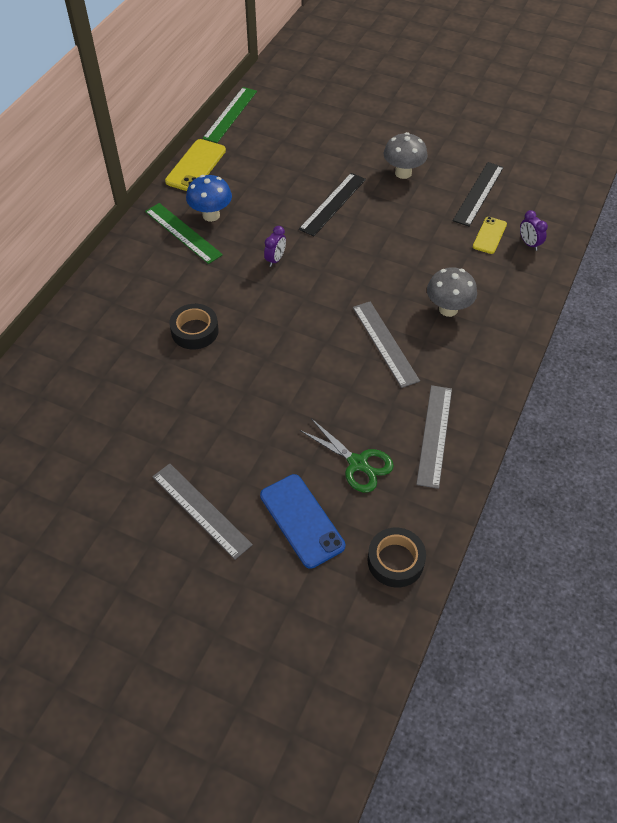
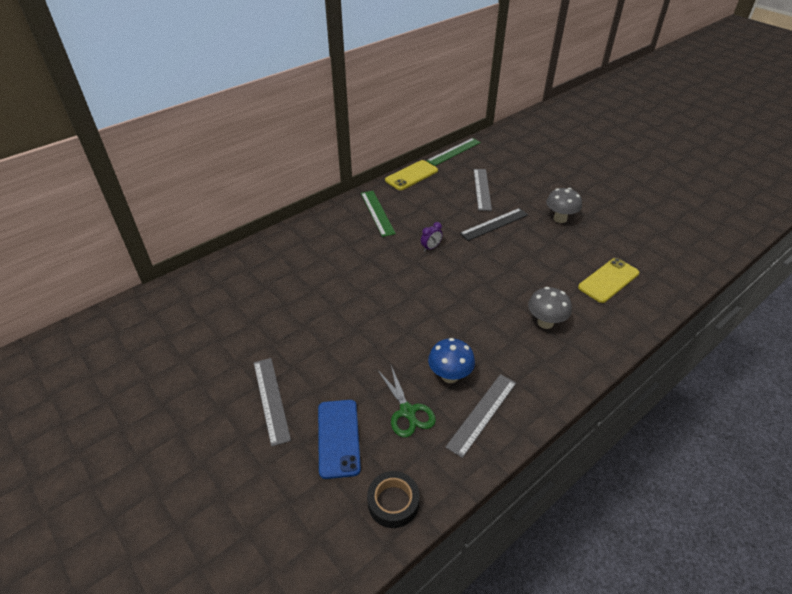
camera: 25 degrees right, 10 degrees down
black tape [169,304,219,350] -> none
blue mushroom [186,175,232,222] -> blue mushroom moved to [428,338,475,383]
grey ruler [353,302,420,388] -> grey ruler moved to [474,169,492,211]
black ruler [453,162,504,226] -> none
yellow phone [473,217,507,254] -> yellow phone [578,258,639,303], size x1.62
purple clock [520,210,548,251] -> none

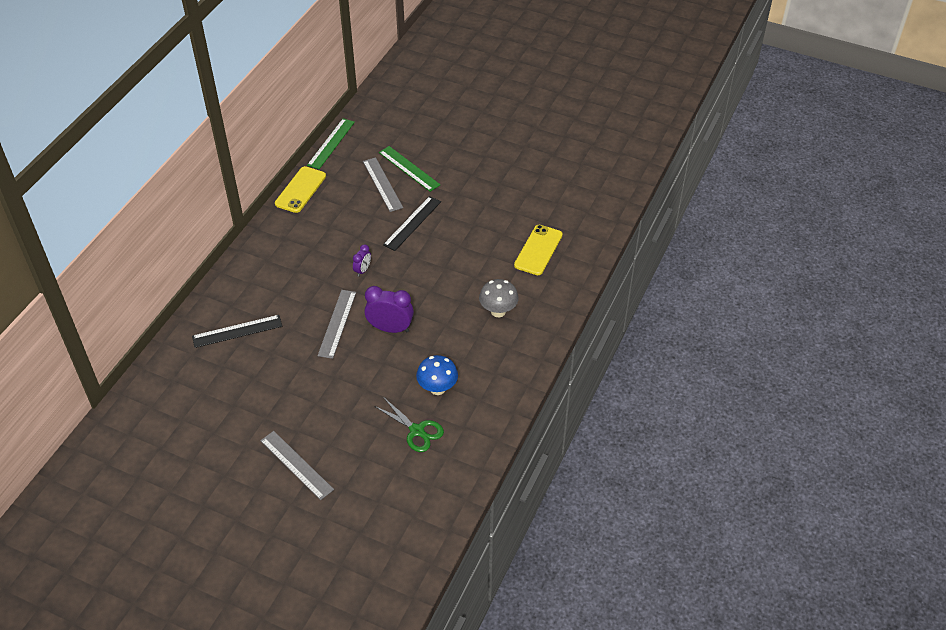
camera: 25 degrees left, 5 degrees up
blue phone [318,400,361,479] -> none
green ruler [361,191,396,237] -> green ruler moved to [379,146,441,192]
black tape [367,471,420,528] -> none
grey ruler [445,374,516,458] -> grey ruler moved to [318,290,356,359]
grey mushroom [546,188,582,223] -> none
none -> black ruler [192,315,282,348]
none -> purple clock [364,286,414,333]

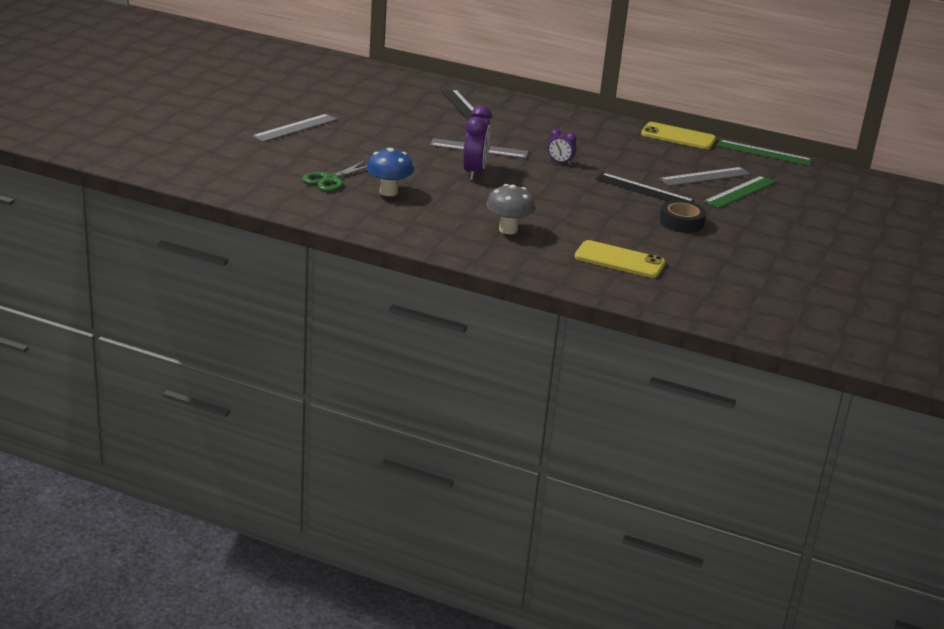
camera: 85 degrees right, 20 degrees down
none -> black tape [659,200,706,233]

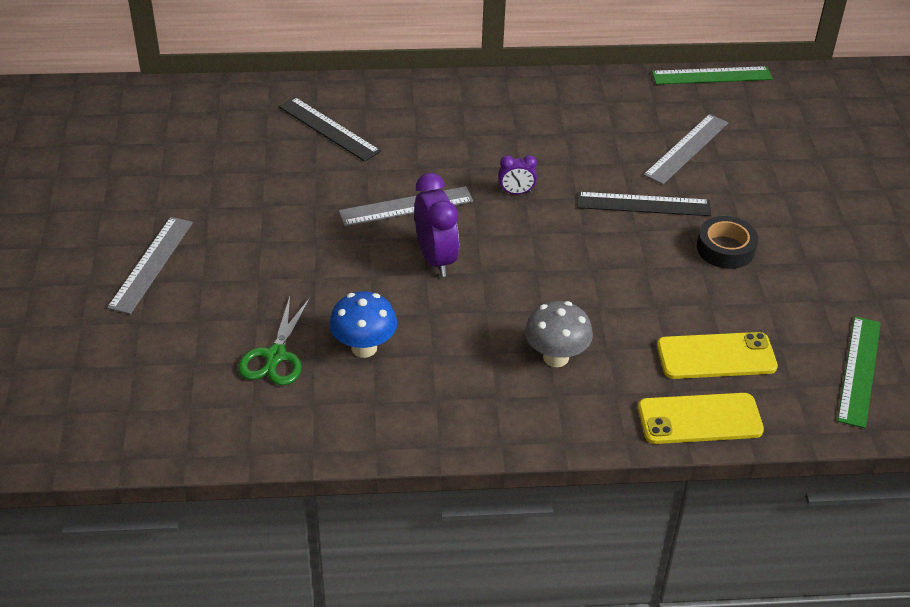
camera: 25 degrees left, 15 degrees up
yellow phone [641,122,716,149] -> yellow phone moved to [638,393,764,444]
green ruler [704,176,776,208] -> green ruler moved to [837,316,881,428]

